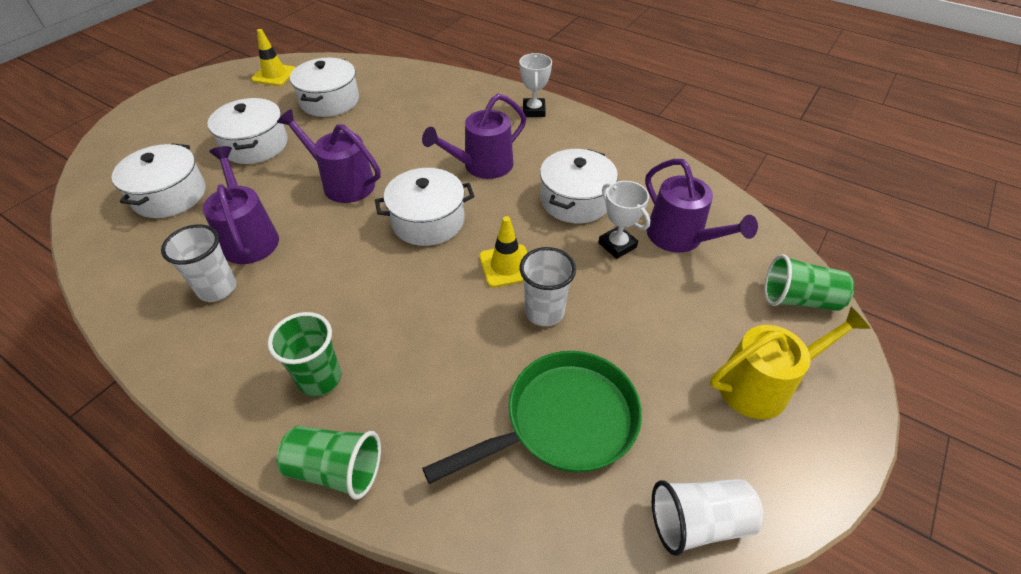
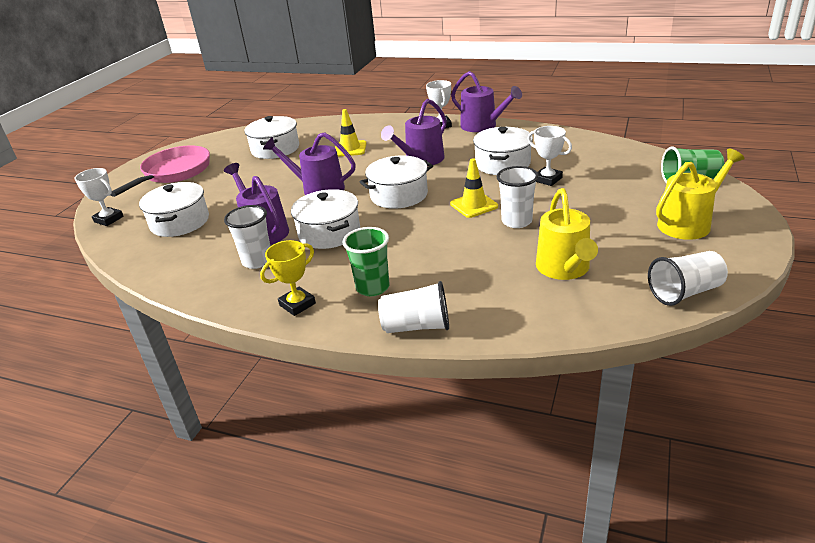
camera: 10 degrees left, 15 degrees down
white pot [208,98,288,164] -> white pot moved to [291,189,360,249]
yellow traffic cone [251,29,296,86] -> yellow traffic cone moved to [335,109,367,156]
green cup [276,426,381,500] -> white cup [378,281,449,333]
green pan [422,351,642,484] -> yellow watering can [536,188,598,280]
purple watering can [645,159,758,253] -> purple watering can moved to [451,71,522,132]
none -> white trophy [74,168,124,226]
none -> pink pan [111,145,210,197]
none -> yellow trophy [260,240,316,316]

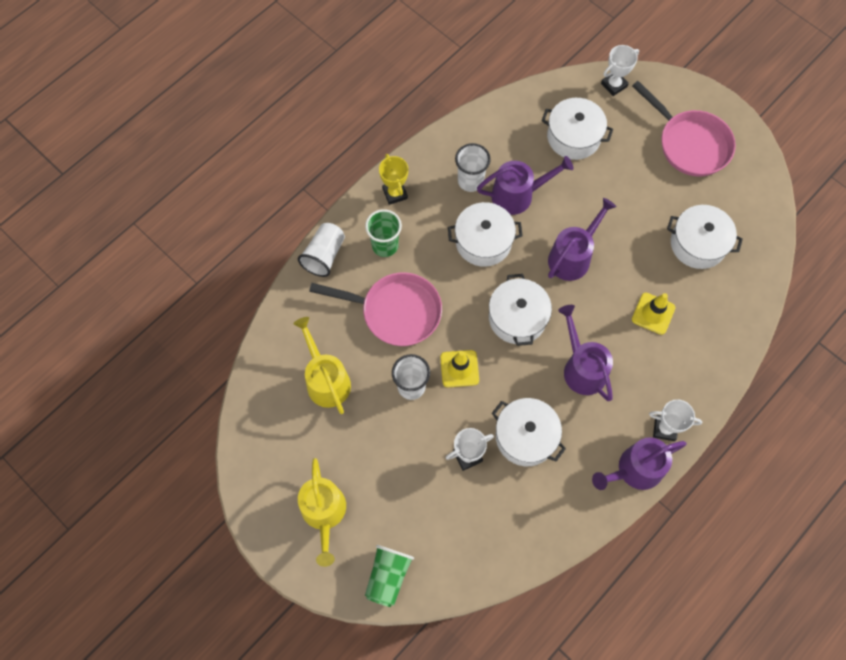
camera: 110 degrees right, 35 degrees up
yellow watering can [536,188,598,280] -> yellow watering can turned 45 degrees clockwise [293,317,351,414]
white cup [648,251,728,306] -> none
none -> pink pan [309,272,442,346]

